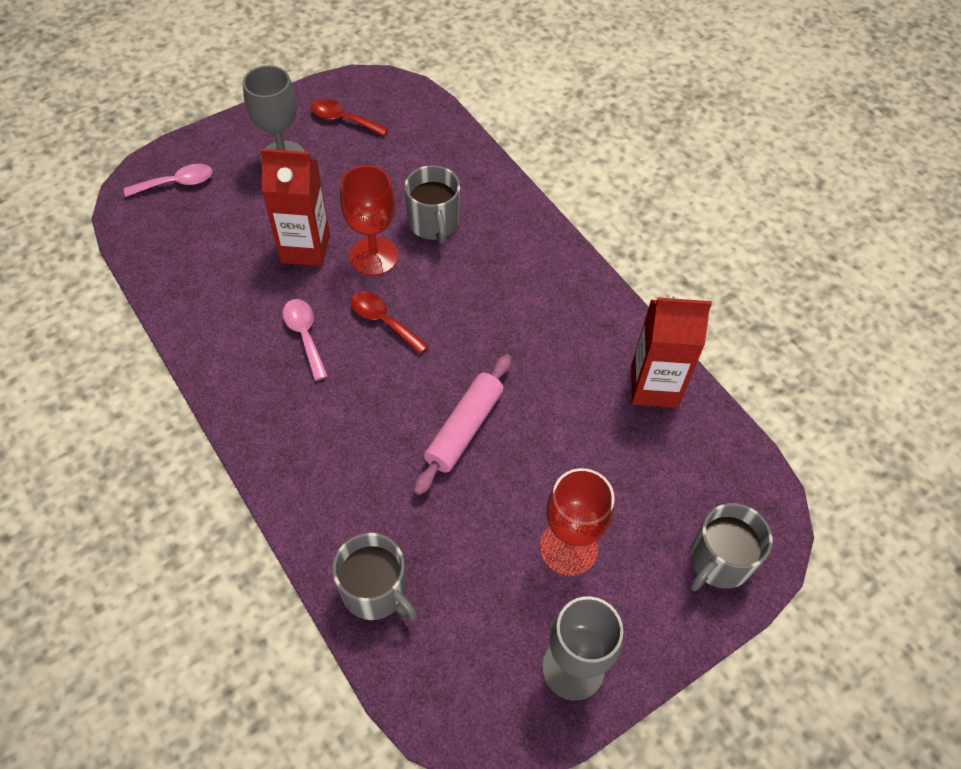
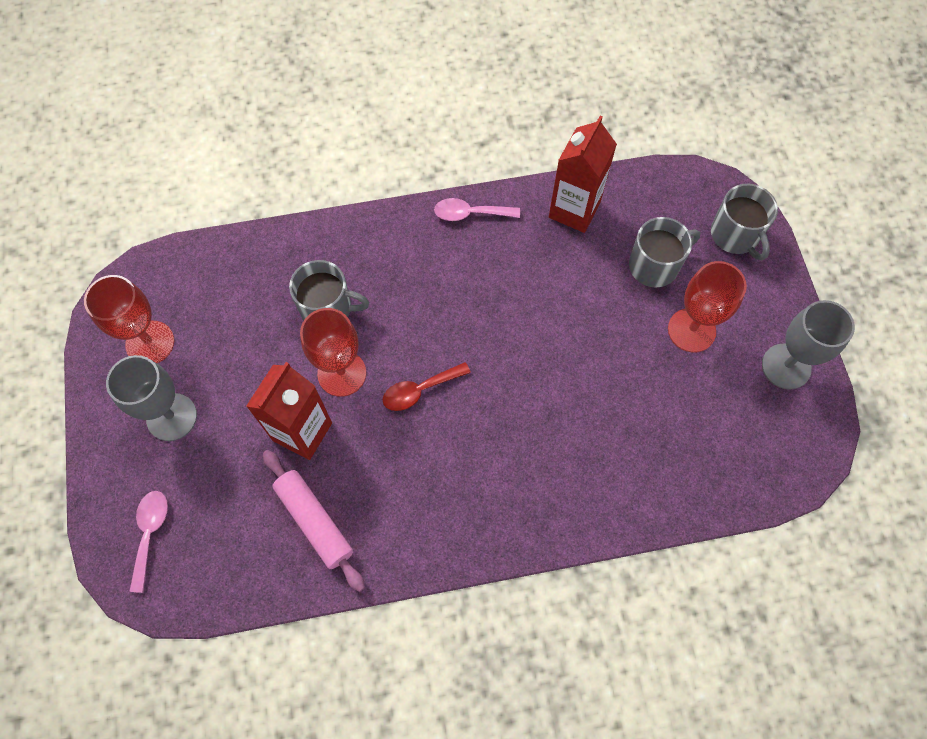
camera: 65 degrees left, 10 degrees up
pink spoon [282,299,328,381] -> pink spoon moved to [434,198,520,221]
red spoon [311,99,388,136] -> red goblet [84,275,174,363]
grey mug [333,533,417,621] -> grey mug moved to [629,217,700,288]
pink rolling pin [414,354,511,495] -> pink rolling pin moved to [263,450,365,592]

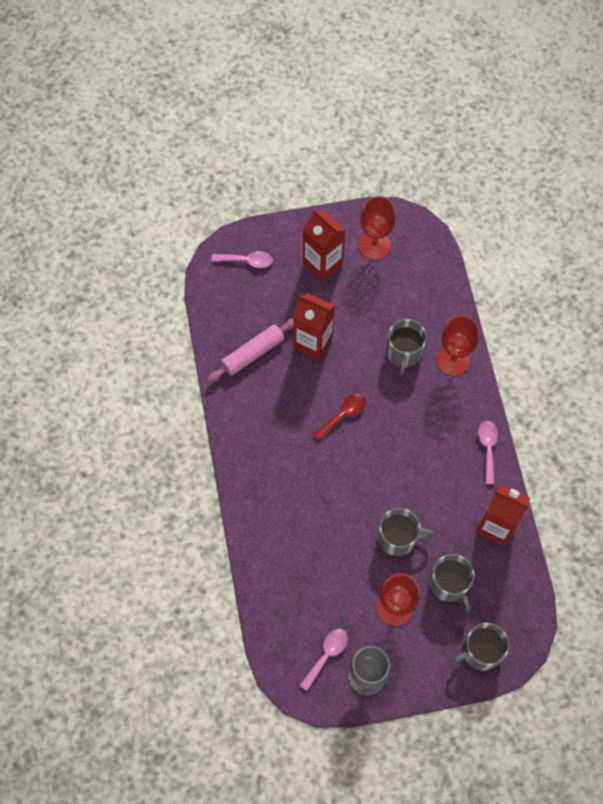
camera: 90 degrees right, 0 degrees up
grey goblet [106,355,197,441] -> red carton [303,209,345,282]
red goblet [300,308,366,397] -> red goblet moved to [436,315,479,376]
red spoon [383,362,471,411] -> red spoon turned 75 degrees clockwise [313,394,366,441]
none -> pink spoon [299,629,348,691]
none -> grey mug [378,508,434,556]

